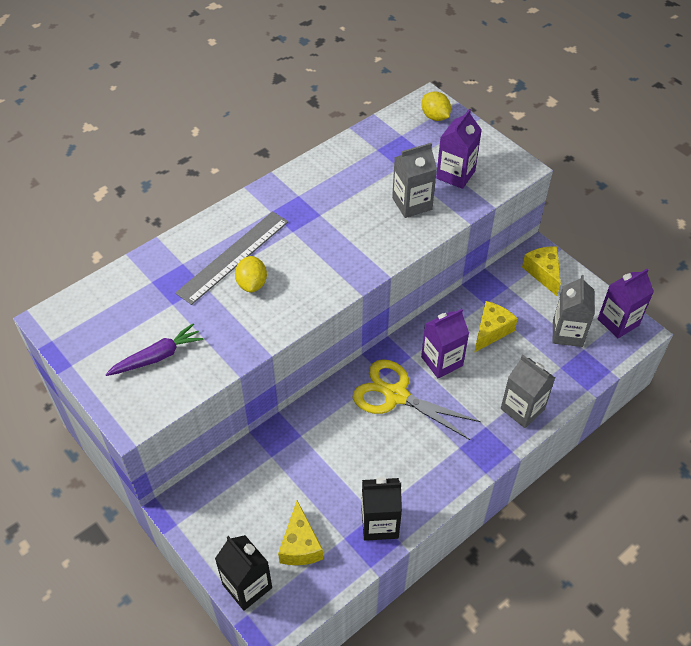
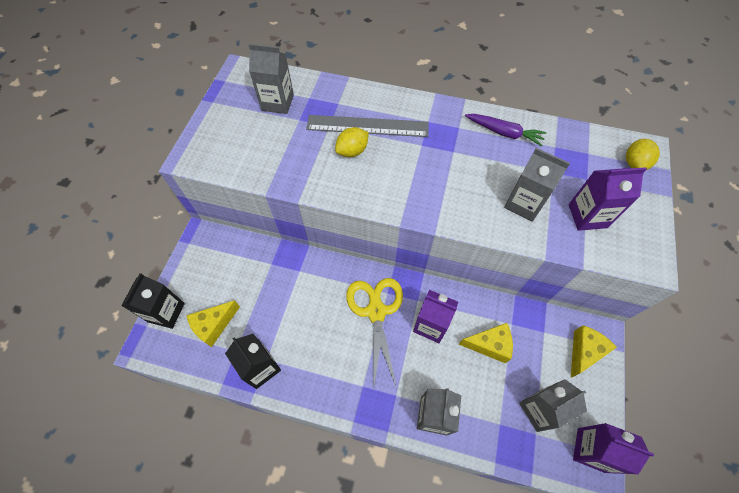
camera: 55 degrees right, 10 degrees up
purple carrot [105,324,203,376] -> purple carrot moved to [465,114,546,147]
none -> grey carton [248,44,294,114]

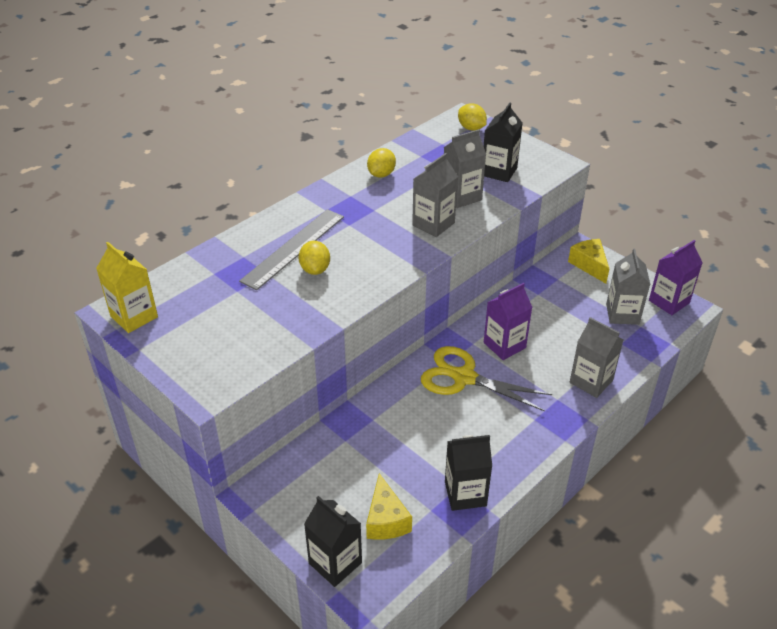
camera: 60 degrees left, 20 degrees down
grey carton [248,44,294,114] -> grey carton moved to [412,153,458,237]
yellow cheese [459,323,513,363] -> none
purple carrot [465,114,546,147] -> yellow lemon [367,148,396,178]
purple carton [569,167,647,231] -> black carton [484,103,522,182]
none -> yellow carton [96,242,158,333]

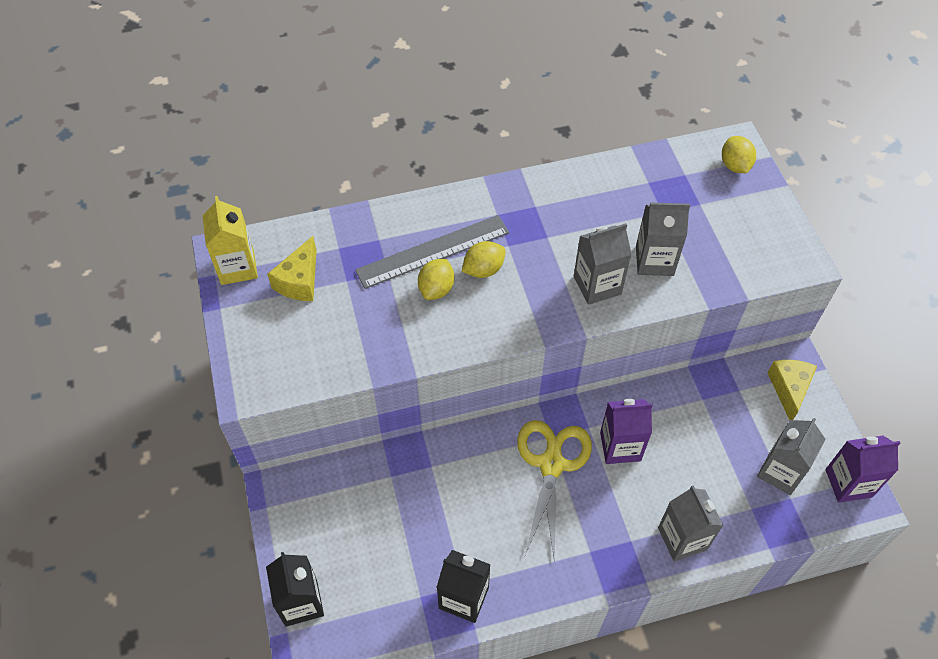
camera: 30 degrees right, 15 degrees up
yellow cheese [366,473,412,540] -> yellow cheese moved to [267,236,316,301]
yellow lemon [367,148,396,178] -> yellow lemon moved to [462,241,506,278]
yellow scissors [421,346,552,412] -> yellow scissors turned 45 degrees clockwise [517,420,592,559]
black carton [484,103,522,182] -> none

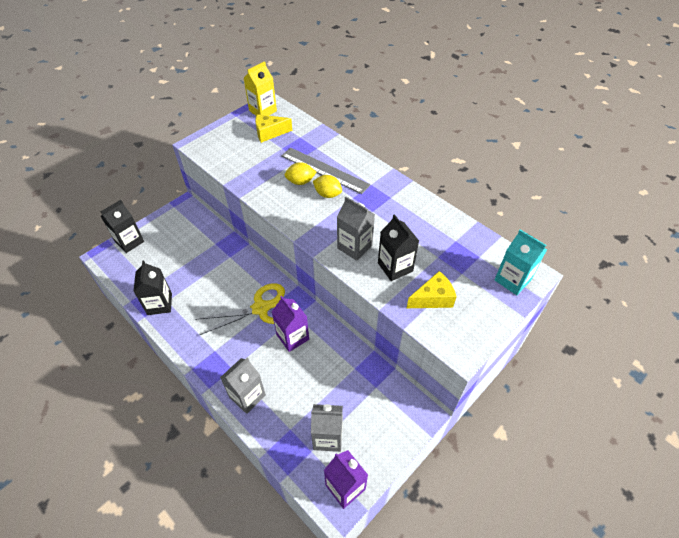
camera: 60 degrees right, 5 degrees down
grey carton [636,203,690,276] -> black carton [378,214,419,281]
yellow lemon [722,136,756,173] -> turquoise carton [495,229,547,295]
yellow cheese [768,360,817,420] -> yellow cheese moved to [407,271,457,308]

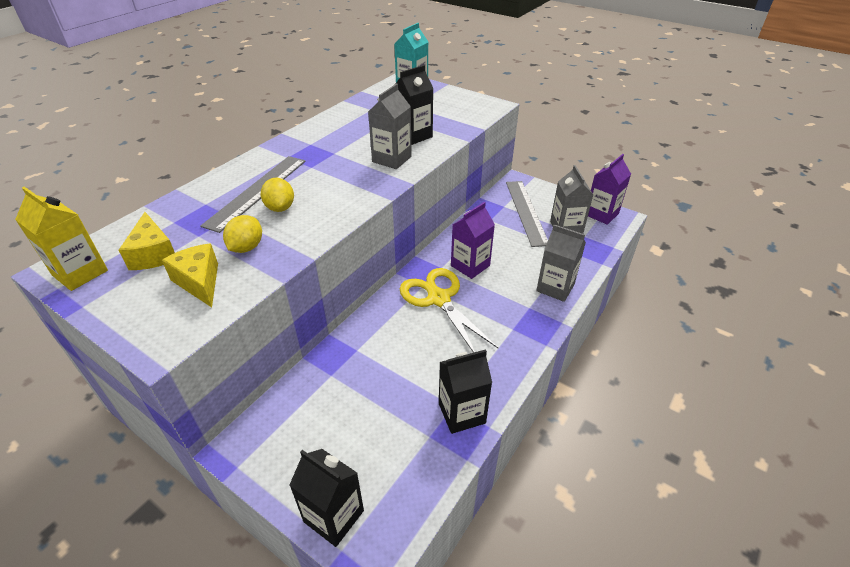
camera: 100 degrees left, 10 degrees down
yellow lemon [313,175,342,198] -> yellow lemon moved to [223,215,262,253]
yellow cheese [407,271,457,308] -> yellow cheese moved to [162,243,218,308]
none -> grey ruler [506,181,548,247]

